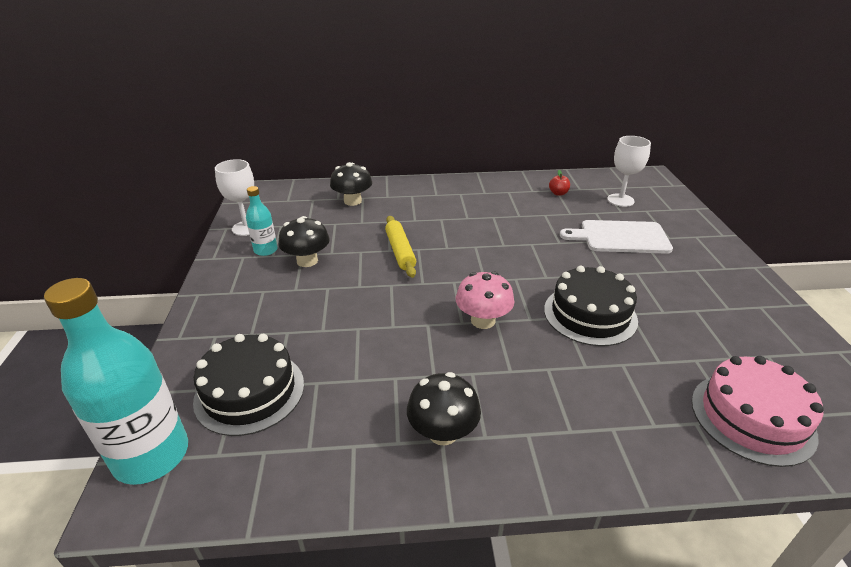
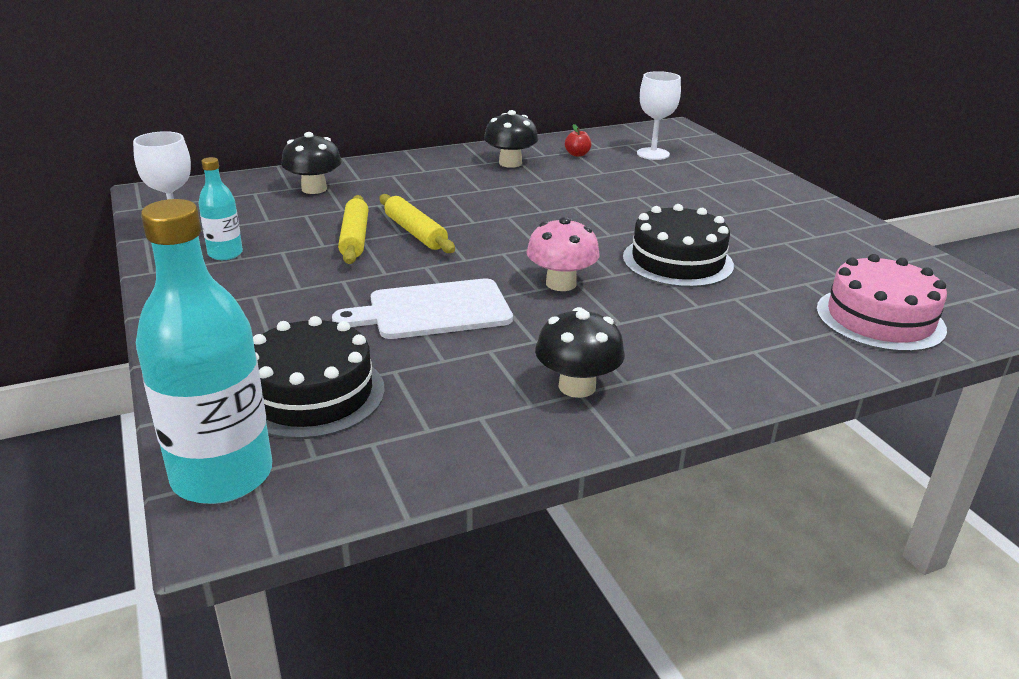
camera: 20 degrees left, 5 degrees down
black mushroom [279,216,330,267] -> black mushroom moved to [484,110,538,168]
white cutting board [560,220,673,254] -> white cutting board moved to [332,278,513,339]
none -> yellow rolling pin [338,195,368,264]

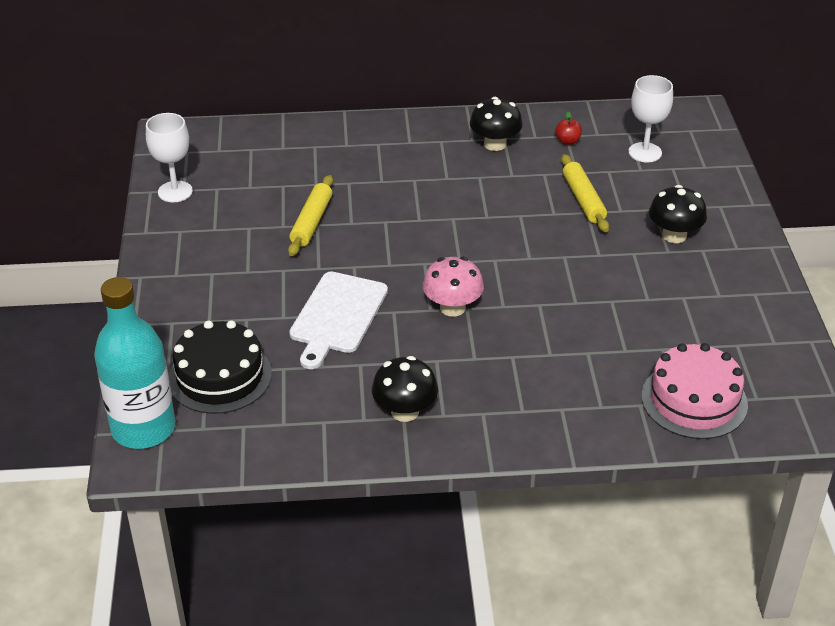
camera: 20 degrees right, 10 degrees up
turquoise bottle [198,157,243,260] -> none
black mushroom [281,132,342,194] -> black mushroom moved to [649,185,707,243]
white cutting board [332,278,513,339] -> white cutting board turned 75 degrees counterclockwise [289,272,388,369]
yellow rolling pin [380,194,455,253] -> yellow rolling pin moved to [561,154,609,232]
black cake [623,204,734,288] -> none

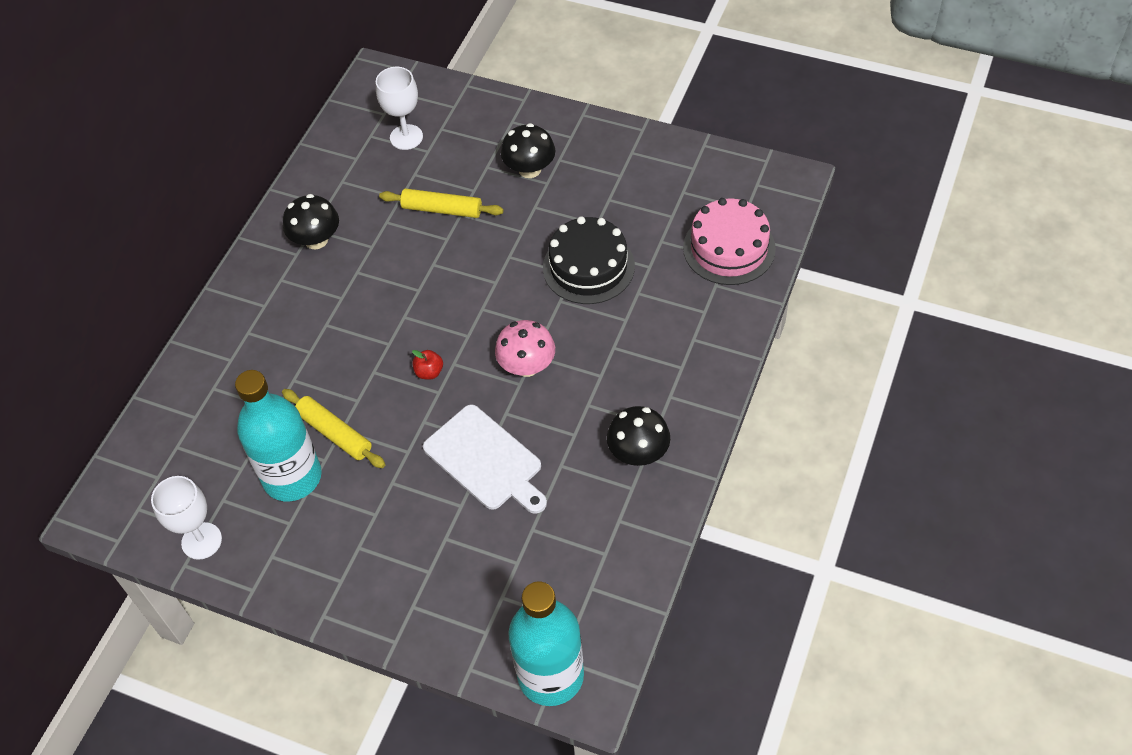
camera: 60 degrees left, 15 degrees up
black cake [169,320,272,414] -> black cake moved to [543,216,635,304]
red apple [555,112,582,145] -> red apple moved to [412,350,443,379]
none -> turquoise bottle [235,370,322,501]

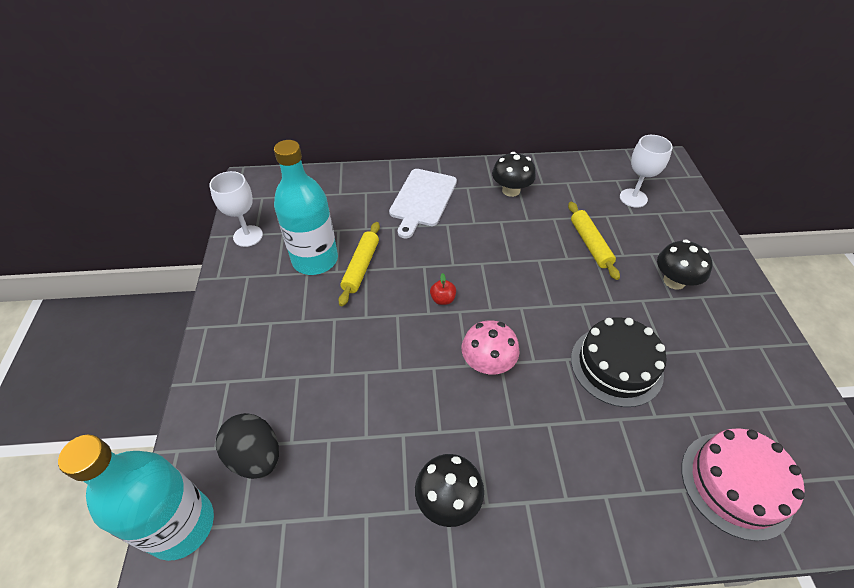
camera: 60 degrees right, 5 degrees down
white cutting board [423,404,547,514] -> white cutting board moved to [389,169,457,238]
none -> black egg [216,413,279,479]

